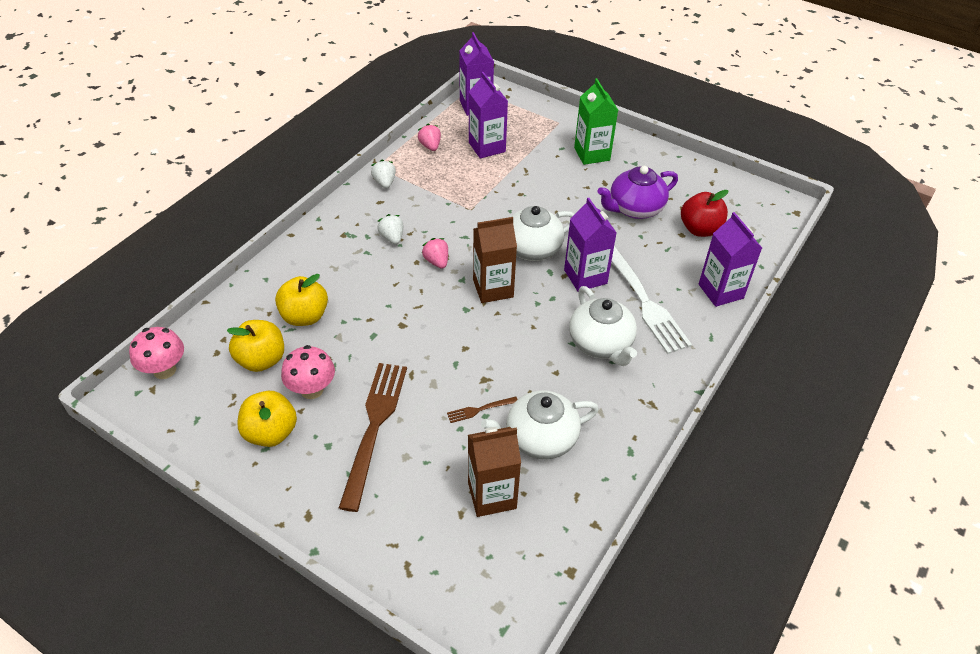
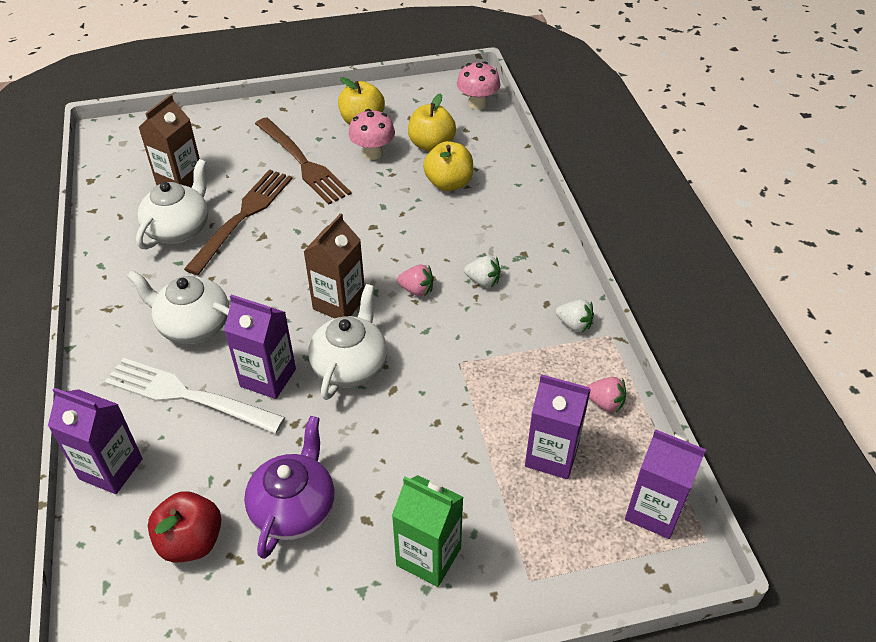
camera: 135 degrees right, 0 degrees up
brown fork [447,397,518,423] -> brown fork [184,169,293,275], size x2.37

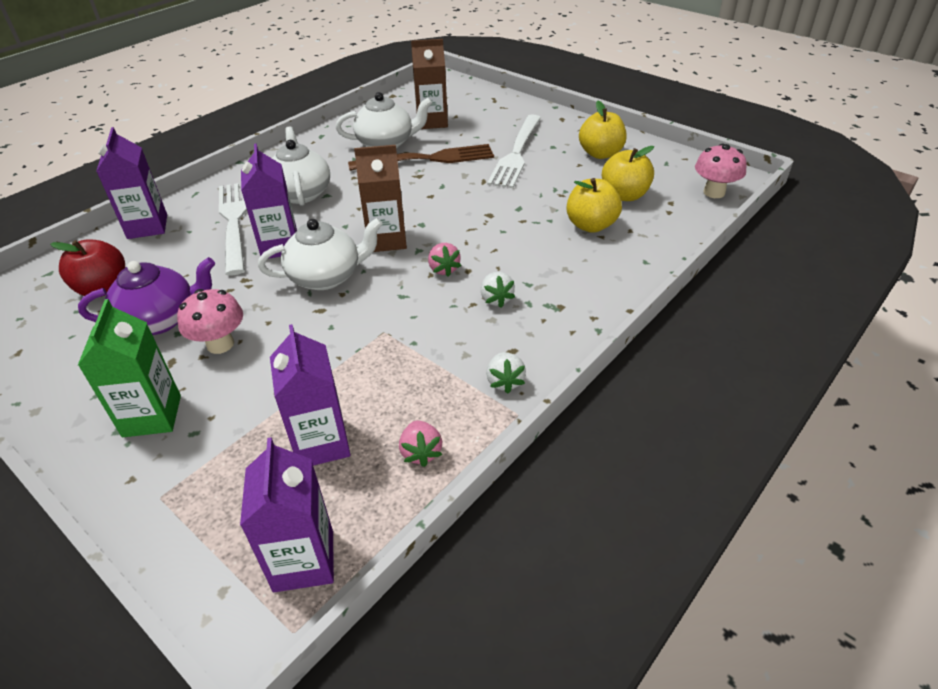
camera: 55 degrees right, 5 degrees down
brown fork [255,117,352,205] -> white fork [487,114,541,188]
pink mushroom [348,109,395,160] -> pink mushroom moved to [177,289,243,354]

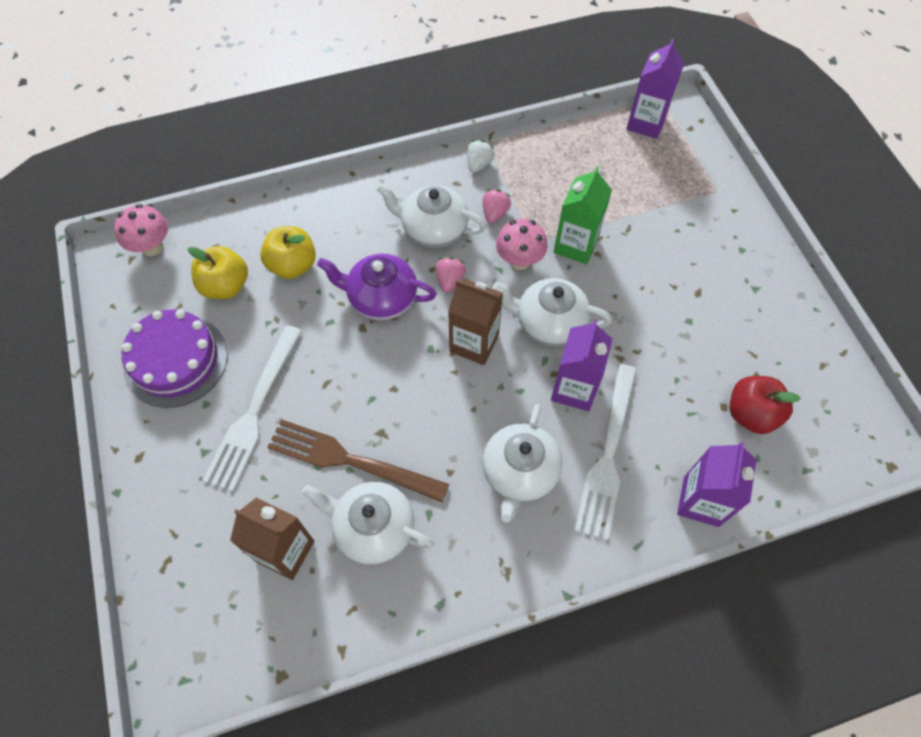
camera: 150 degrees left, 20 degrees up
purple teapot [78,257,215,335] -> purple teapot moved to [317,254,437,320]
green carton [78,299,181,437] -> green carton moved to [554,166,612,264]
pink mushroom [177,289,243,354] -> pink mushroom moved to [496,219,548,270]
purple carton [270,324,351,466] -> none
pink strawberry [399,420,442,467] -> pink strawberry moved to [483,189,511,223]
white strawberry [481,272,515,308] -> white teapot [376,183,487,248]
white fork [487,114,541,188] -> white fork turned 150 degrees clockwise [203,325,302,491]
yellow apple [579,101,627,159] -> purple cake [121,310,228,408]

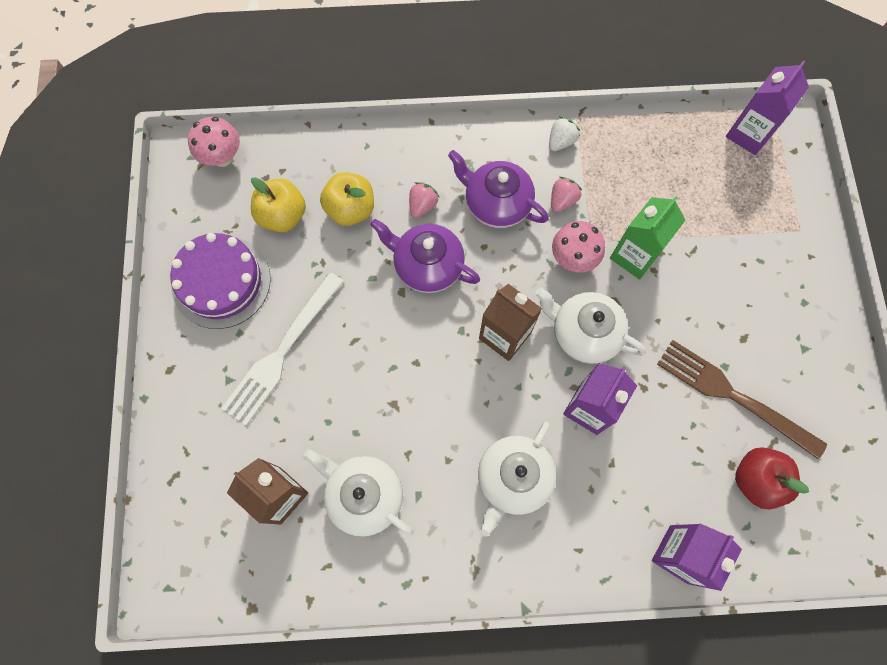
camera: 15 degrees right, 10 degrees up
brown fork [267,419,449,503] -> brown fork moved to [657,340,827,459]
white teapot [376,183,487,248] -> purple teapot [448,150,549,228]
pink strawberry [436,257,466,293] -> pink strawberry moved to [409,182,440,218]
white fork [574,364,637,540] -> none

